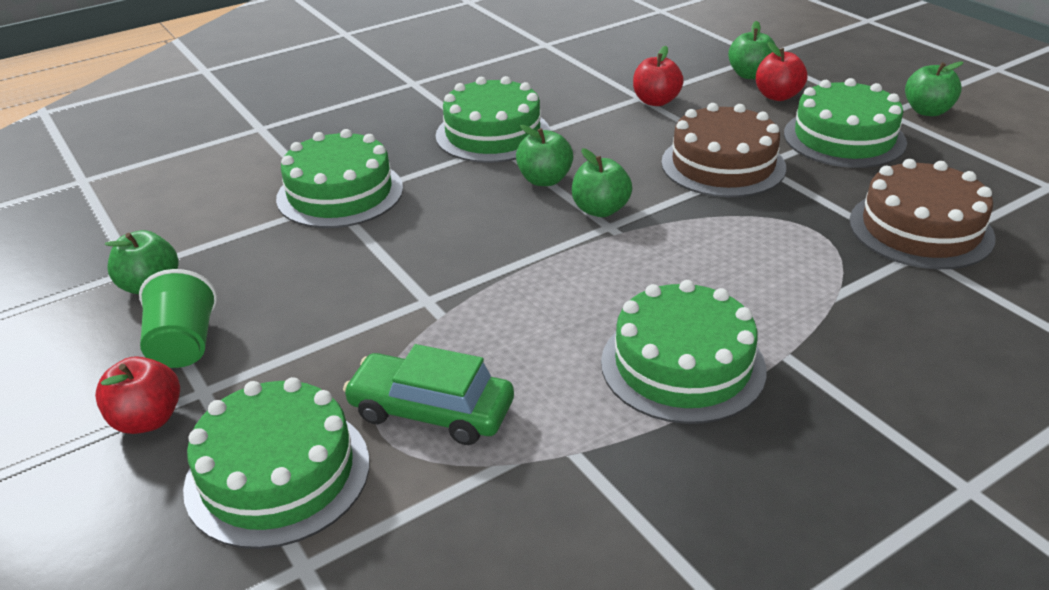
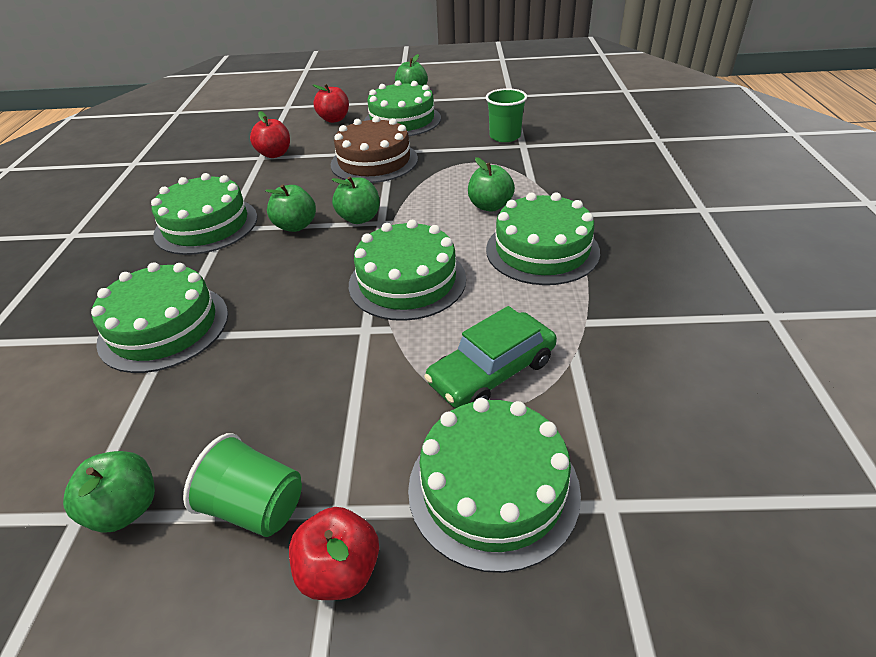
camera: 55 degrees left, 5 degrees up
green apple [728,21,776,79] -> green apple moved to [468,157,515,212]
brown cake [849,159,996,269] -> green cup [486,88,527,142]
none -> green cake [349,220,466,321]

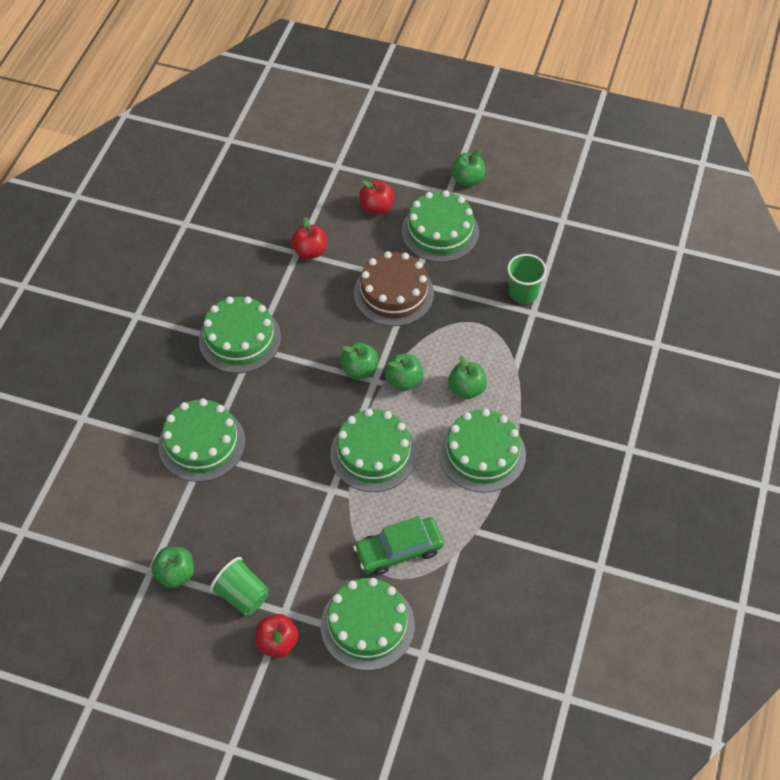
camera: 15 degrees right, 15 degrees up
green apple [265,185,316,232] -> green apple moved to [385,354,424,391]

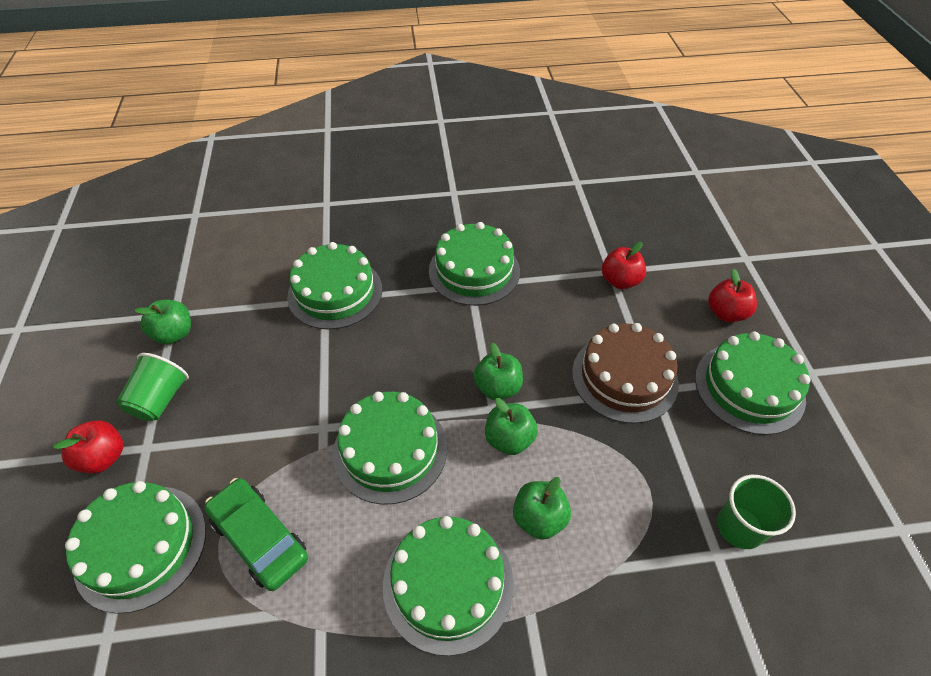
camera: 65 degrees right, 5 degrees down
green apple [451,149,485,187] -> none

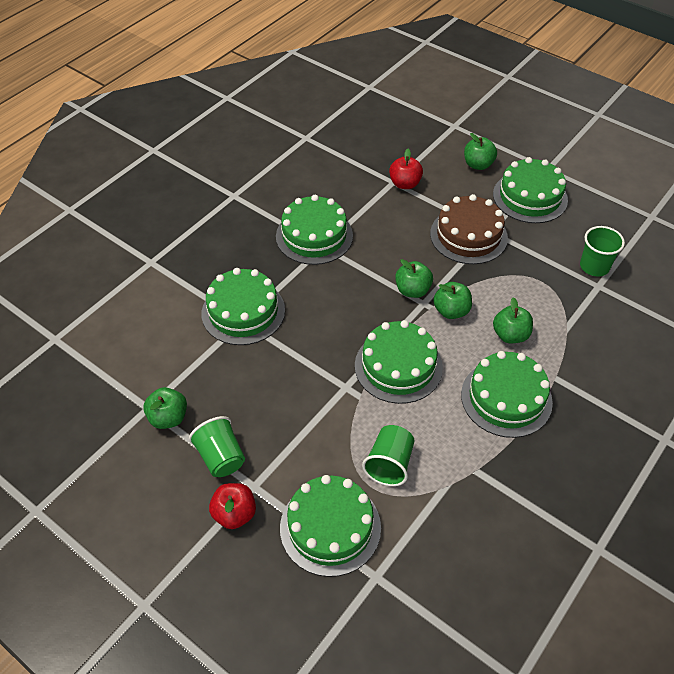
camera: 45 degrees left, 0 degrees up
green car [204,478,308,591] -> green cup [362,425,414,486]
red apple [708,269,757,322] -> green apple [464,133,497,170]

